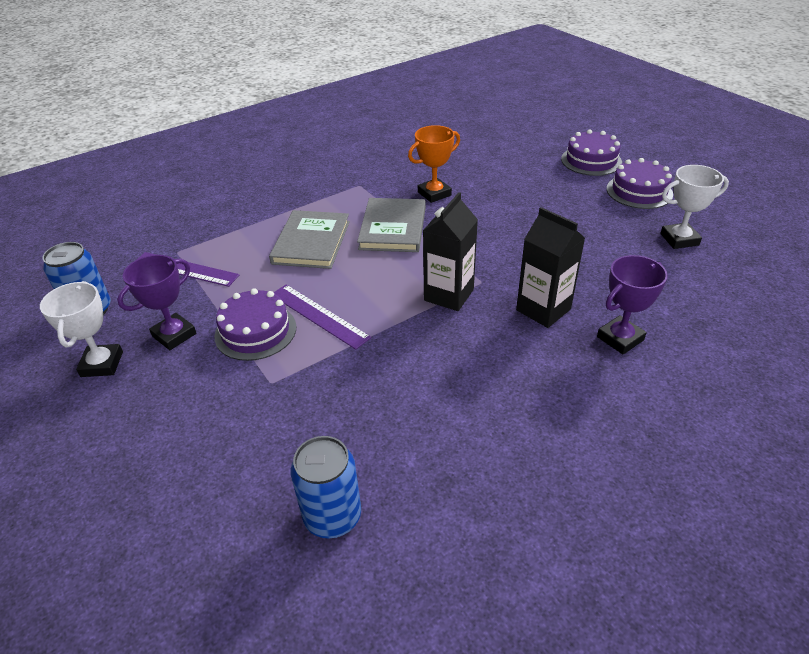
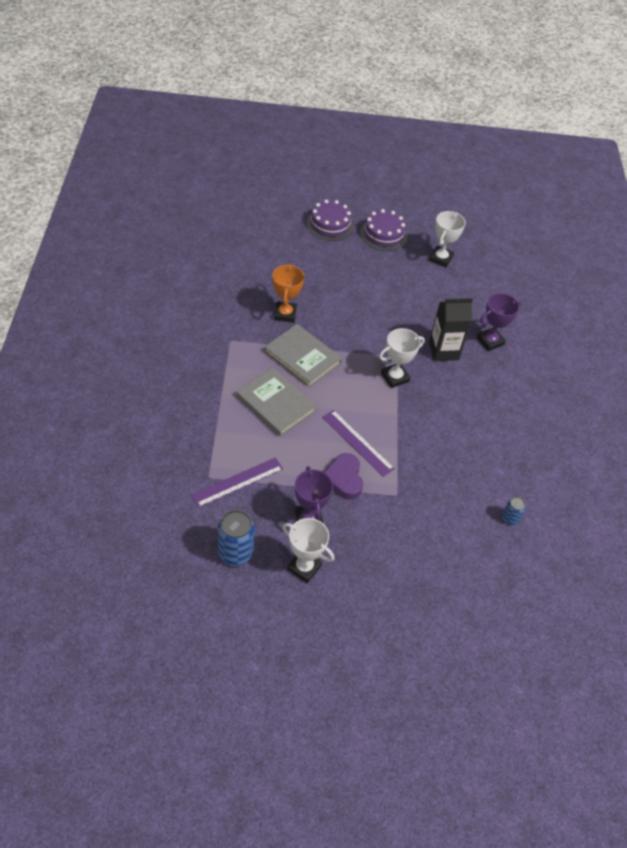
camera: 60 degrees left, 10 degrees up
purple cake [214,288,296,361] -> purple heart [324,453,363,500]
purple ruler [274,285,371,350] -> purple ruler turned 60 degrees clockwise [322,410,395,477]
blue can [291,436,361,538] -> blue can [502,497,526,525], size x0.53
black carton [423,192,478,311] -> white trophy [379,328,425,388]
purple trophy [597,255,668,354] -> purple trophy turned 60 degrees clockwise [477,293,521,351]

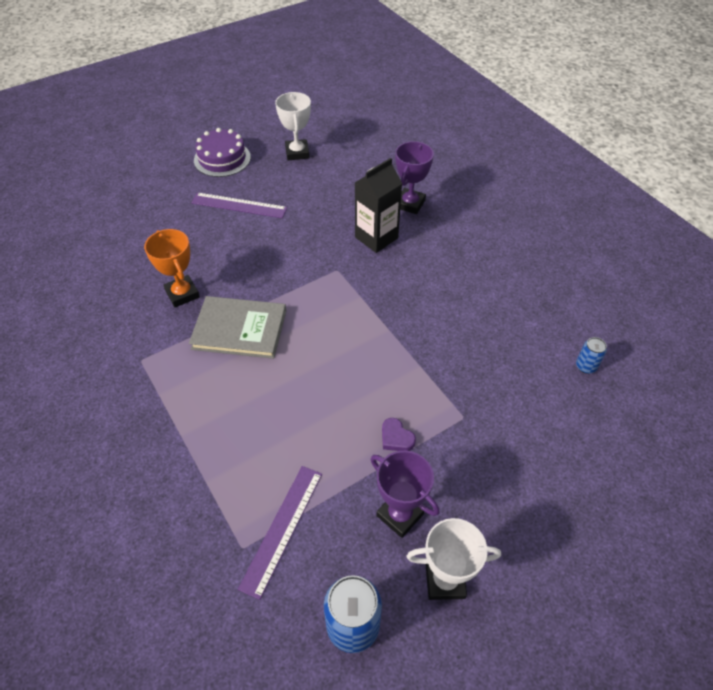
camera: 30 degrees left, 0 degrees up
grey book [236,367,317,436] -> none
purple cake [307,199,354,241] -> none
purple ruler [322,410,395,477] -> purple ruler moved to [191,192,287,218]
purple heart [324,453,363,500] -> purple heart [382,418,416,451], size x0.59
white trophy [379,328,425,388] -> none

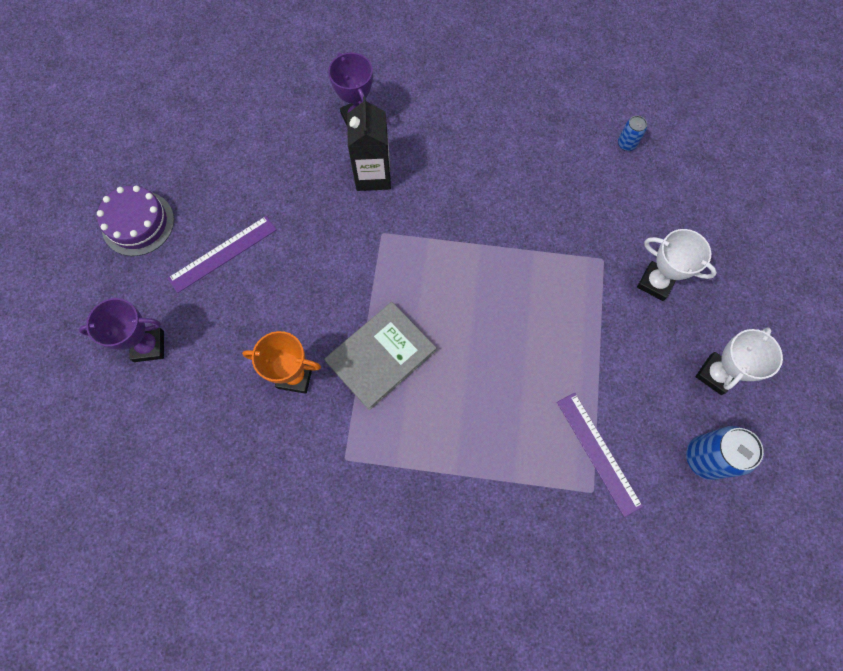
camera: 50 degrees left, 20 degrees up
white trophy [275,92,311,160] -> white trophy moved to [637,229,717,301]
purple trophy [371,451,439,538] -> purple trophy moved to [79,298,164,362]
purple heart [382,418,416,451] -> none

